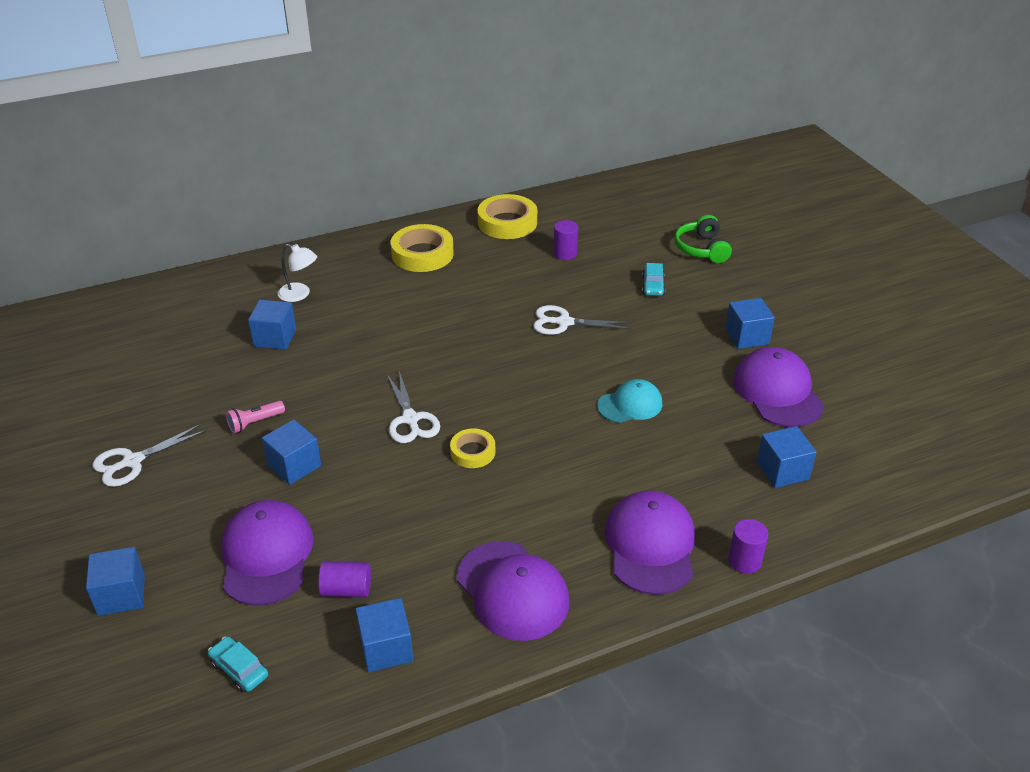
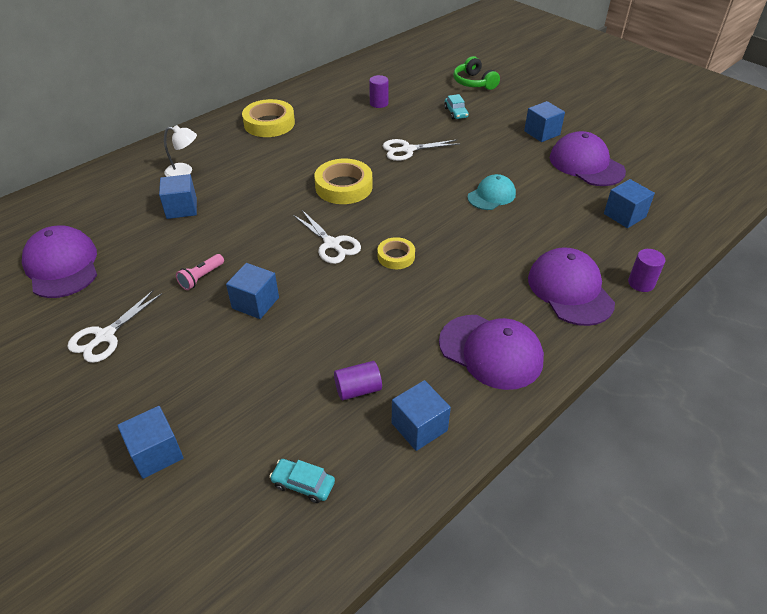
camera: 20 degrees left, 5 degrees up
purple cap [221,500,314,606] -> purple cap moved to [22,225,97,298]
yellow tape [478,194,537,239] -> yellow tape moved to [314,159,373,204]

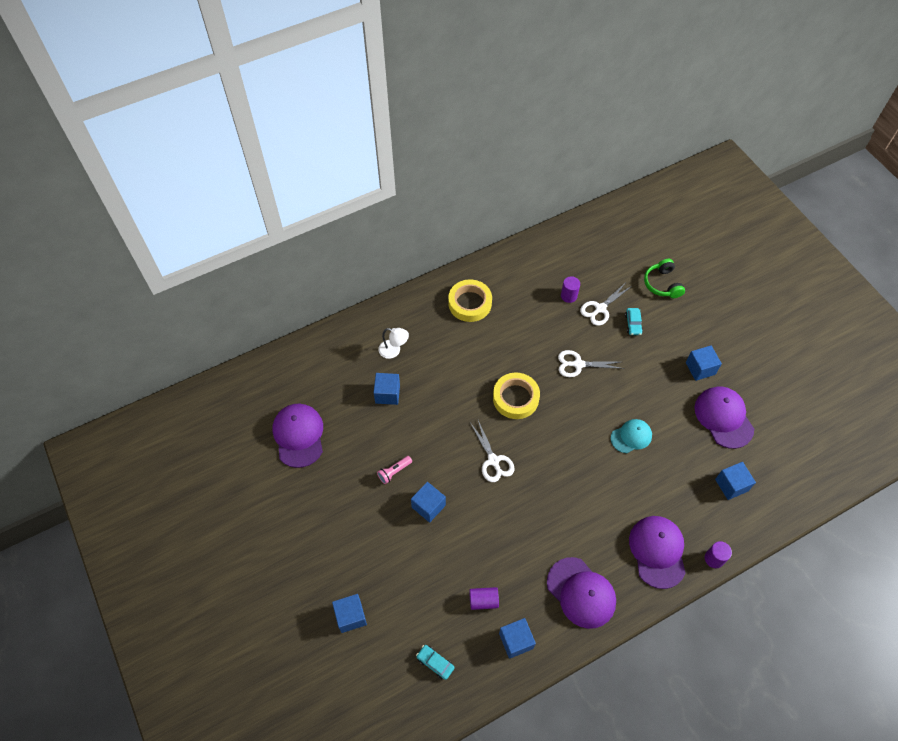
camera: 15 degrees right, 15 degrees up
white scissors [68,290,162,363] -> white scissors moved to [580,282,632,326]
yellow tape [378,237,415,269] -> none

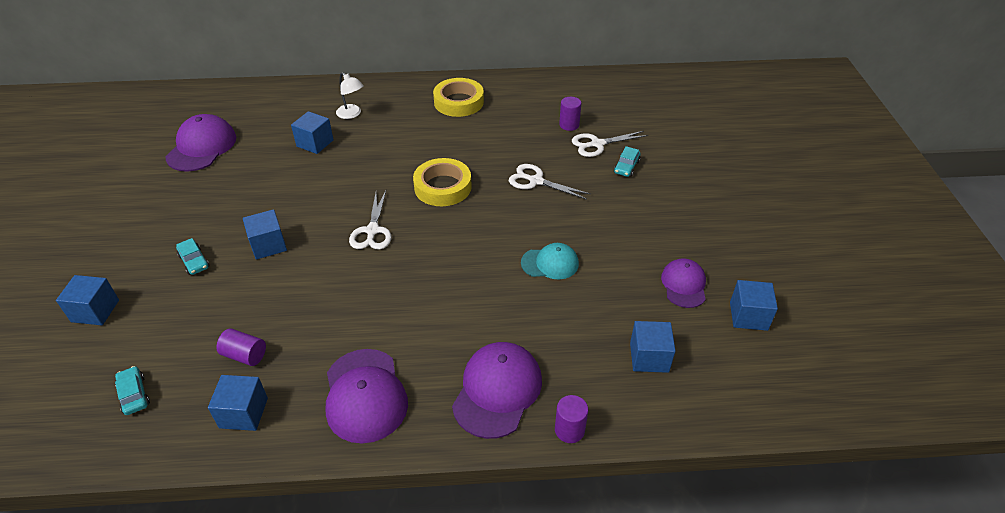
camera: 25 degrees right, 15 degrees down
pink flashlight [377,456,412,484] -> none
green headphones [644,259,685,298] -> none
blue cube [686,345,722,381] -> blue cube moved to [730,280,778,331]
purple cap [694,386,754,449] -> purple cap [661,258,706,308], size x0.63
none -> turquoise car [176,238,210,275]

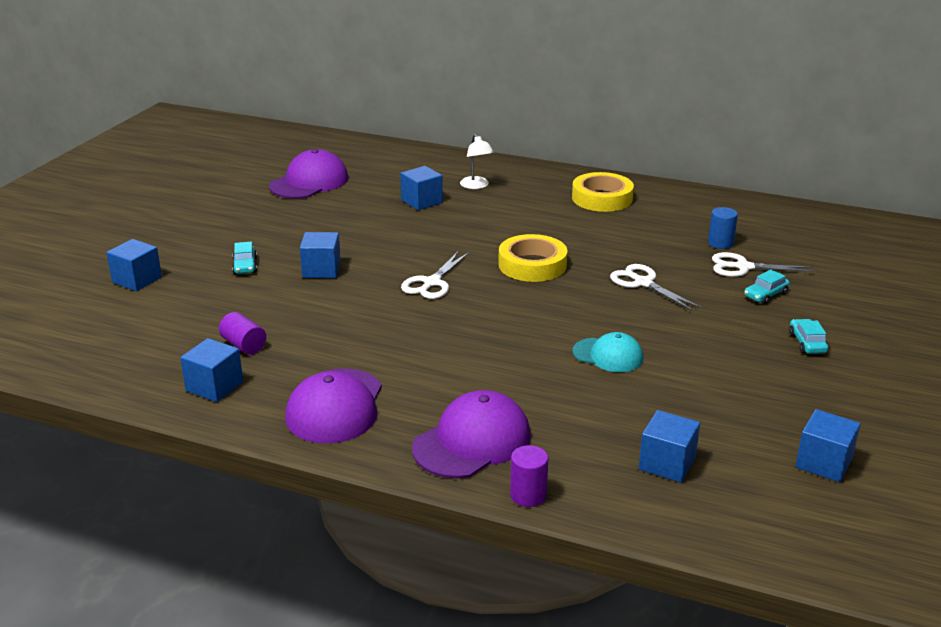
camera: 25 degrees right, 15 degrees down
turquoise car [115,366,150,415] -> turquoise car moved to [789,319,828,354]
purple cylinder [559,97,581,131] -> blue cylinder [708,207,738,249]
purple cap [661,258,706,308] -> none

